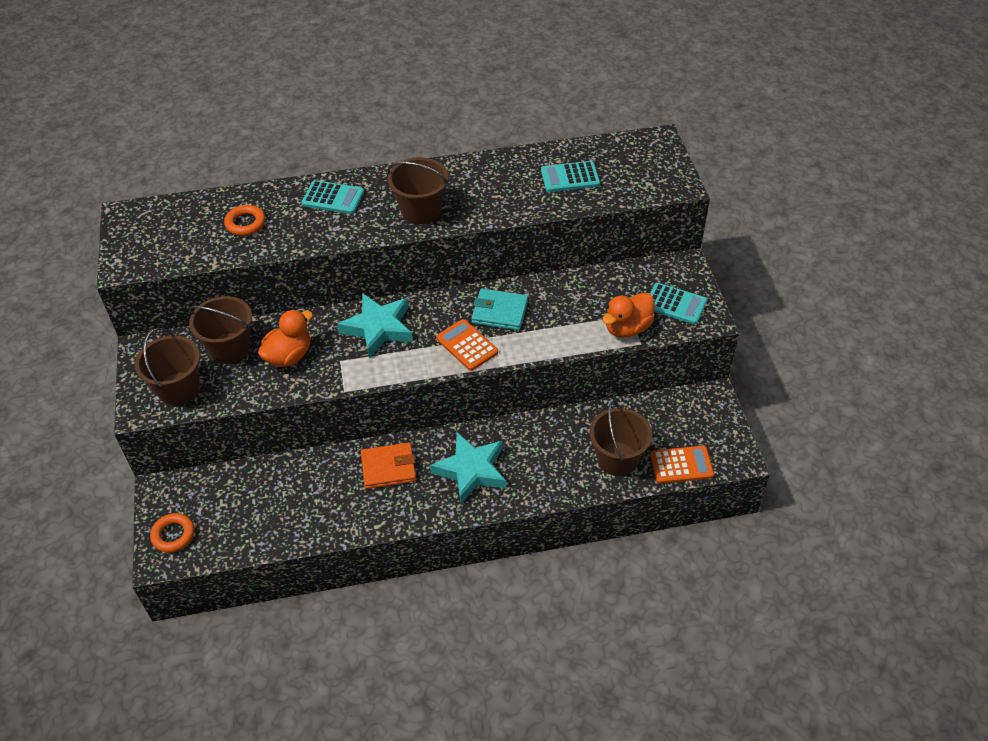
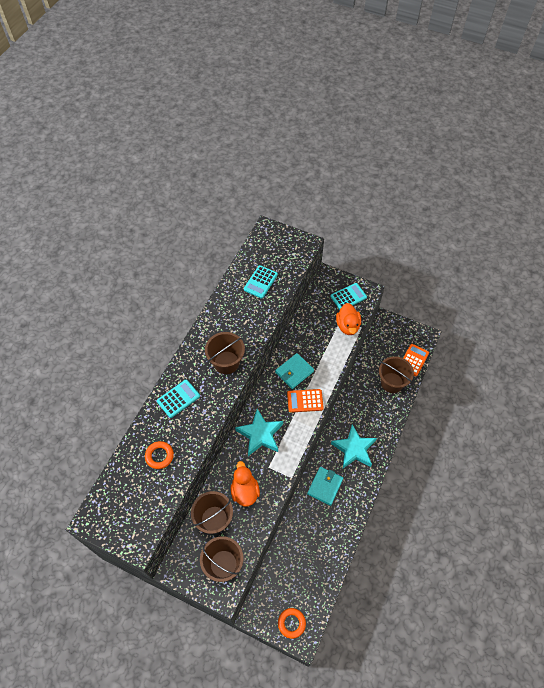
camera: 55 degrees left, 10 degrees up
orange wallet [361,443,416,489] -> turquoise wallet [307,467,343,506]

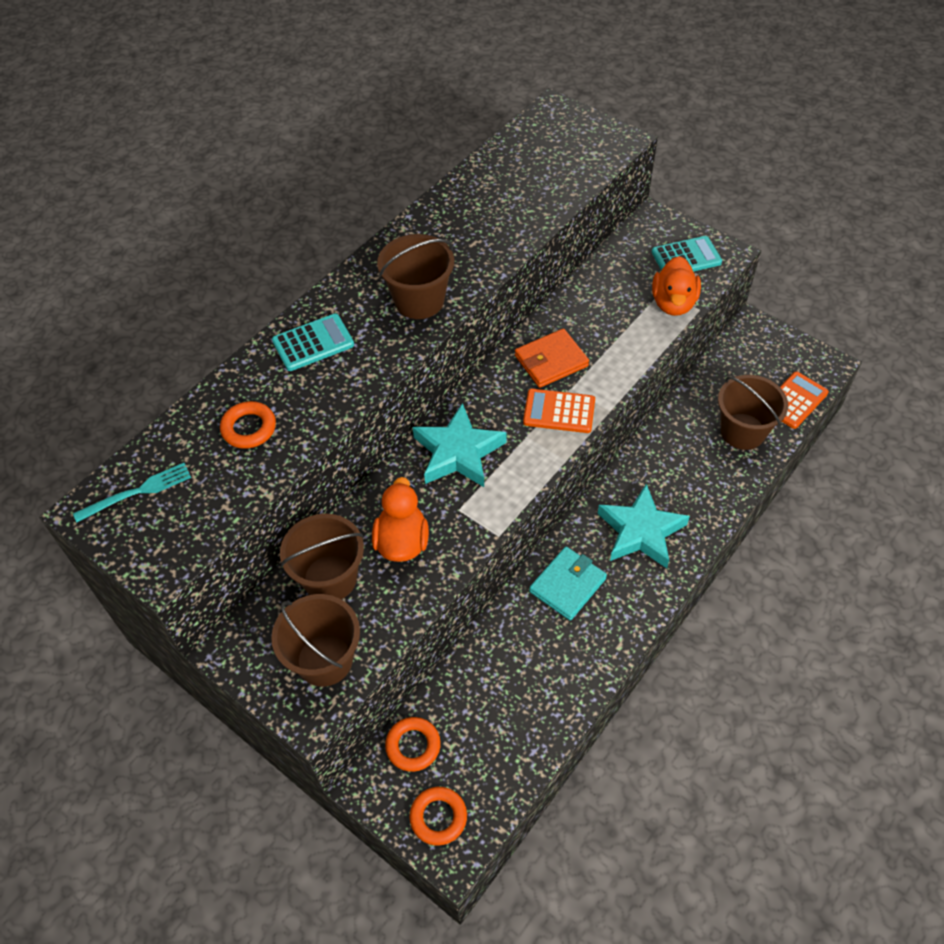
camera: 15 degrees right, 5 degrees down
turquoise calculator [244,265,278,299] -> none
turquoise wallet [275,353,314,389] -> orange wallet [515,329,589,388]
none -> turquoise fork [73,463,191,522]
none -> orange ring [385,717,441,772]

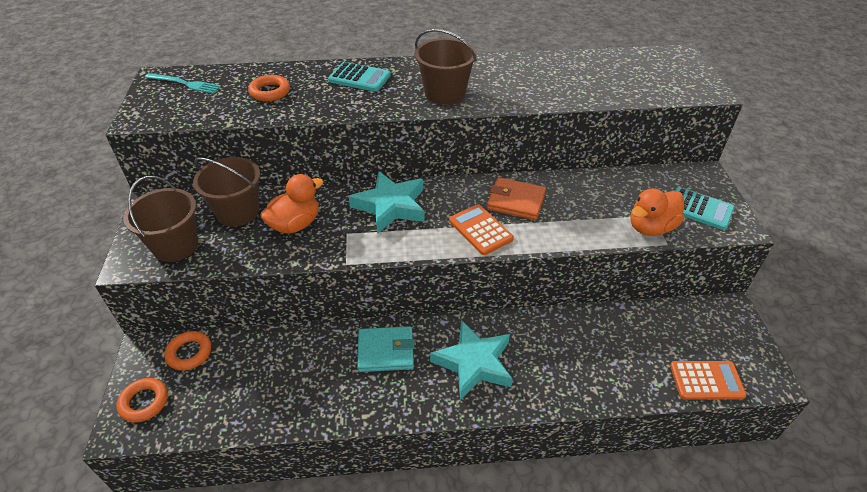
camera: 45 degrees right, 10 degrees down
brown bucket [718,375,788,450] -> none

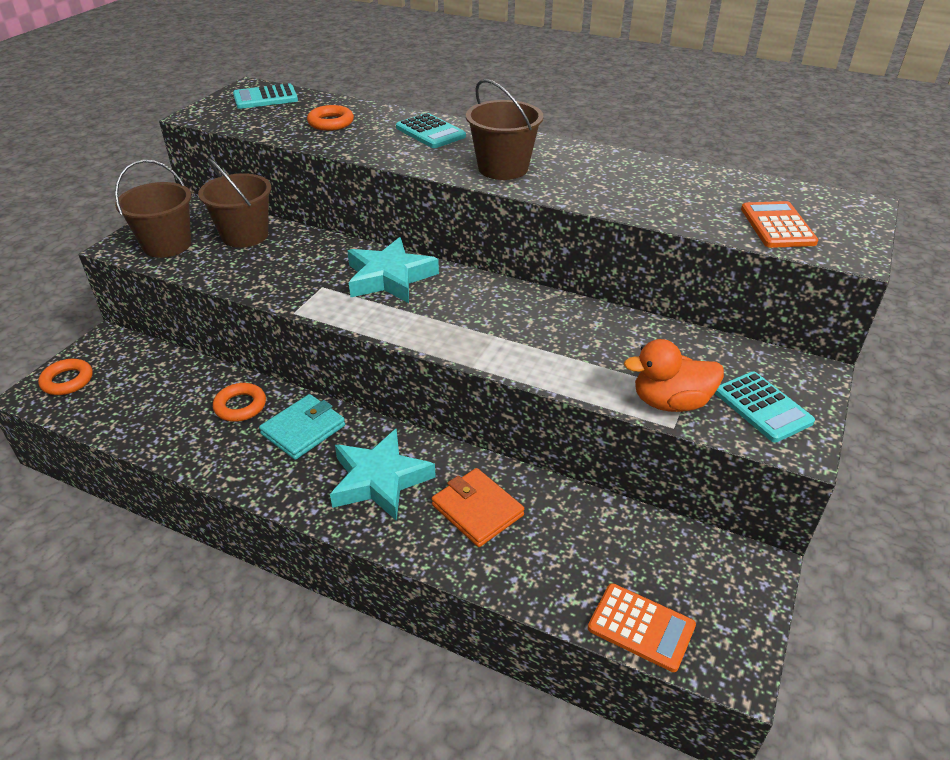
camera: 30 degrees right, 5 degrees down
turquoise fork [145,73,221,94] -> turquoise calculator [233,83,298,109]
orange ring [164,331,211,371] -> orange ring moved to [213,383,266,422]
orange duck [260,174,323,234] -> none
turquoise wallet [357,326,415,372] -> turquoise wallet turned 75 degrees counterclockwise [259,394,345,460]
orange calculator [449,204,514,255] -> orange calculator moved to [741,201,818,248]
orange wallet [487,177,546,220] -> orange wallet moved to [432,468,524,547]

